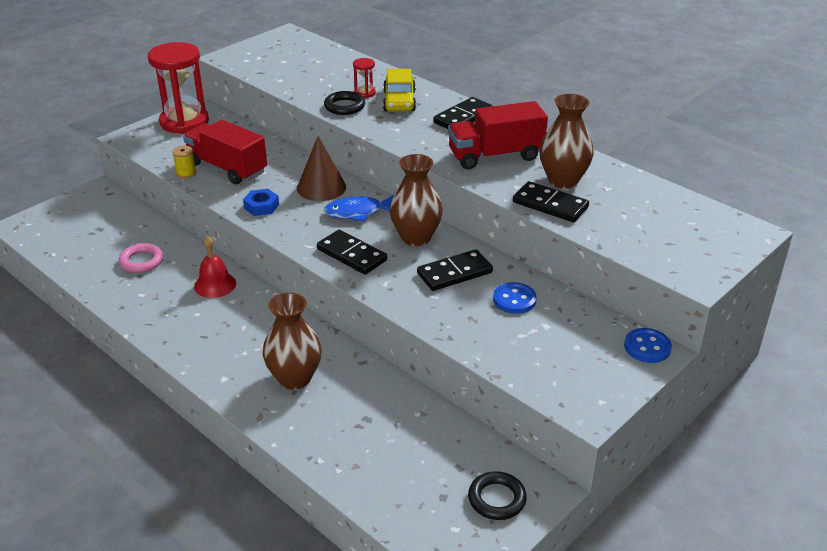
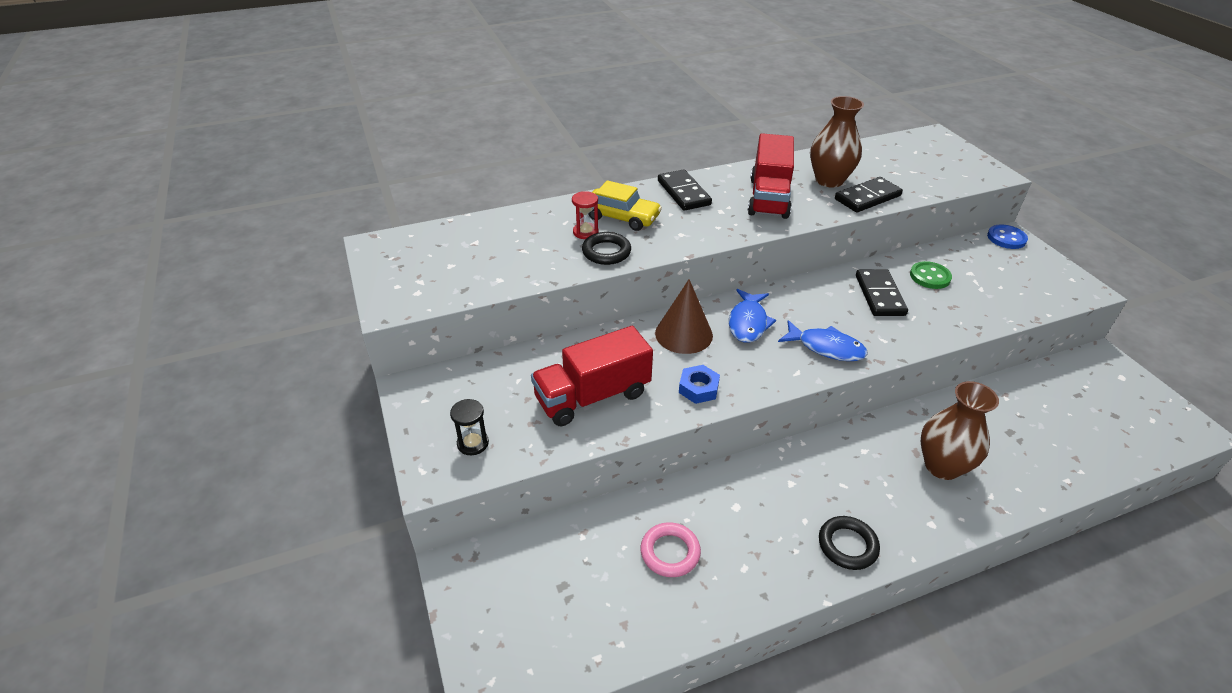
camera: 65 degrees left, 5 degrees up
red hourglass [148,42,209,134] -> none
yellow spool [172,146,196,179] -> none
red bell [194,236,236,298] -> none
black domino [317,230,387,275] -> blue fish [778,320,868,361]
brown vase [389,154,443,246] -> none
black ring [468,471,527,520] -> black ring moved to [819,516,880,570]
blue button [493,282,537,314] -> green button [910,261,952,289]
none -> black hourglass [450,399,489,455]

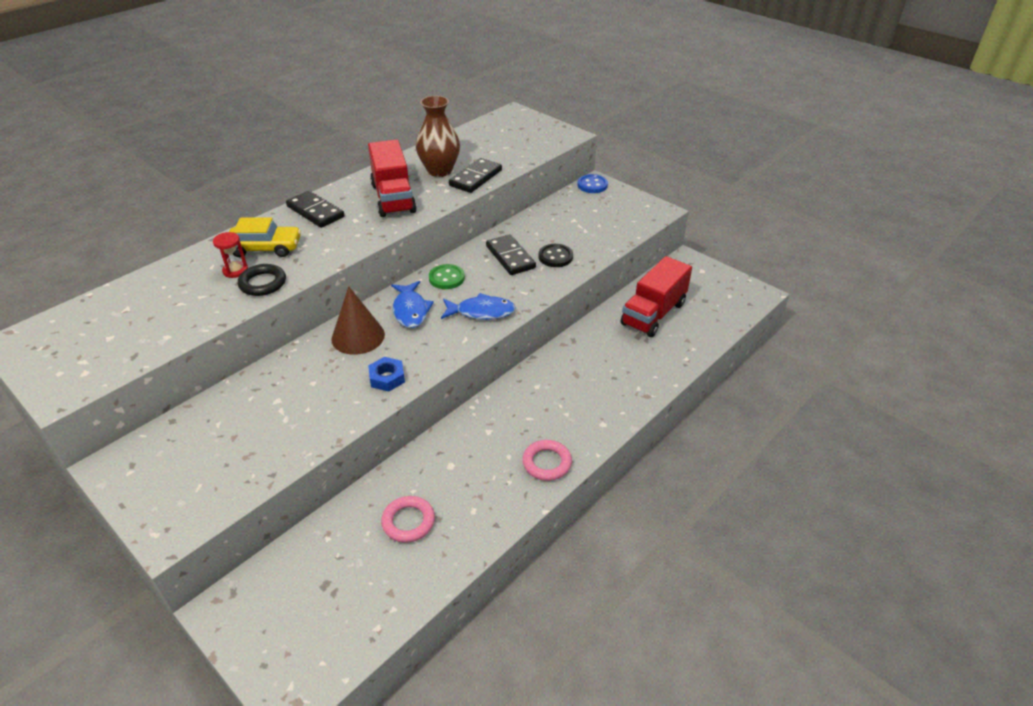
camera: 25 degrees left, 0 degrees up
black hourglass [450,399,489,455] -> none
red truck [531,326,653,426] -> red truck moved to [621,256,692,337]
black ring [819,516,880,570] -> pink ring [522,440,572,481]
green button [910,261,952,289] -> green button moved to [429,264,465,289]
brown vase [921,381,999,480] -> none
none -> black button [538,244,573,267]

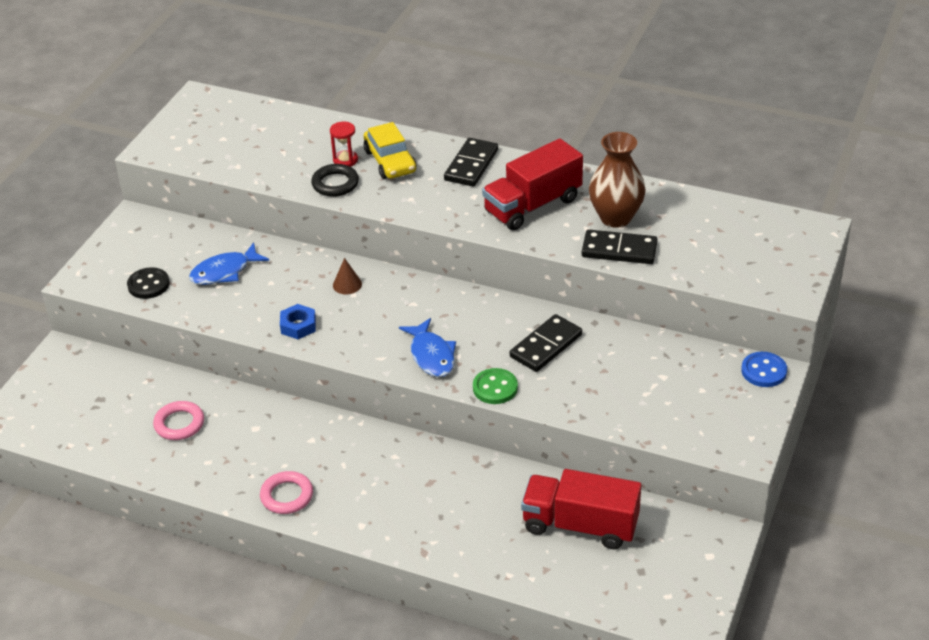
camera: 70 degrees right, 0 degrees up
brown cone [332,286,385,355] -> brown cone [333,258,362,294], size x0.52
blue fish [391,281,434,328] -> blue fish moved to [189,242,269,285]
green button [429,264,465,289] -> green button moved to [473,368,518,404]
black button [538,244,573,267] -> black button moved to [127,267,170,299]

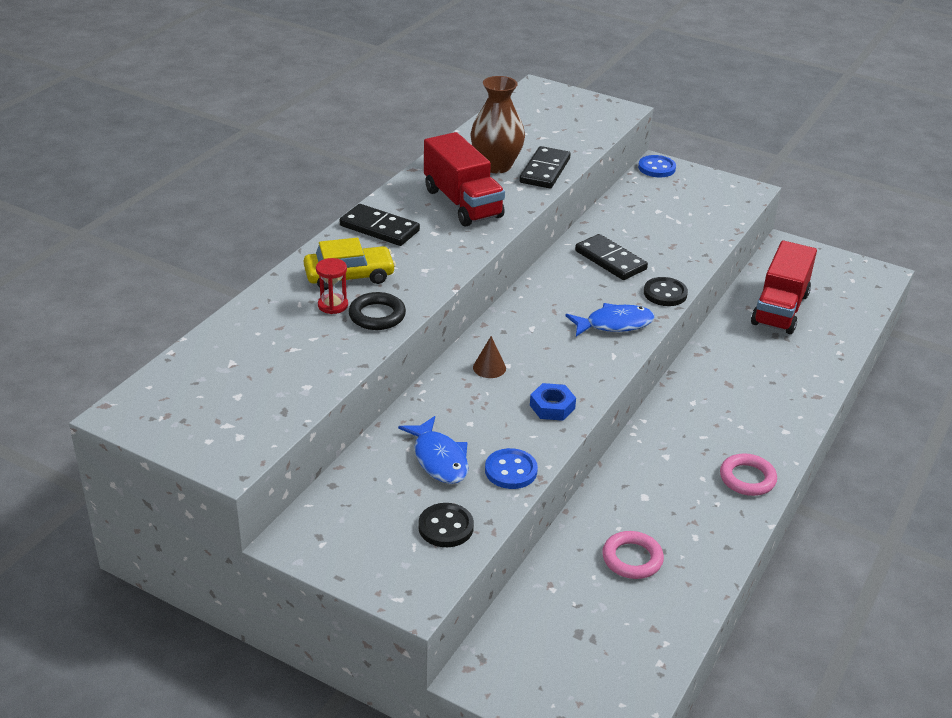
camera: 85 degrees left, 5 degrees down
green button [473,368,518,404] -> black button [644,277,688,306]
none -> blue button [485,448,538,489]

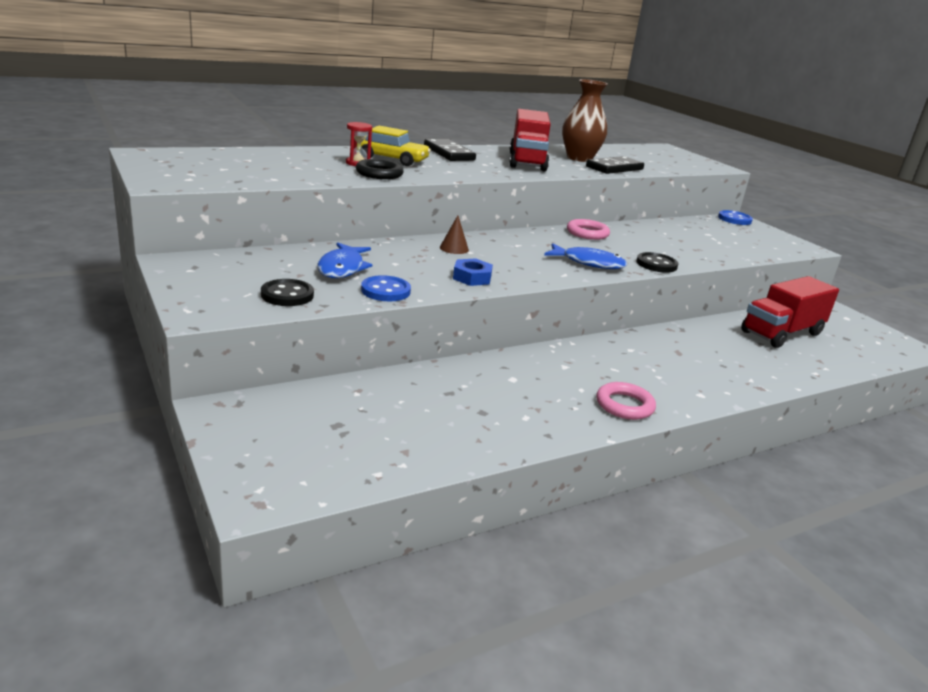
camera: 30 degrees right, 10 degrees down
black domino [575,234,648,280] -> none
pink ring [602,531,664,579] -> pink ring moved to [567,219,610,240]

